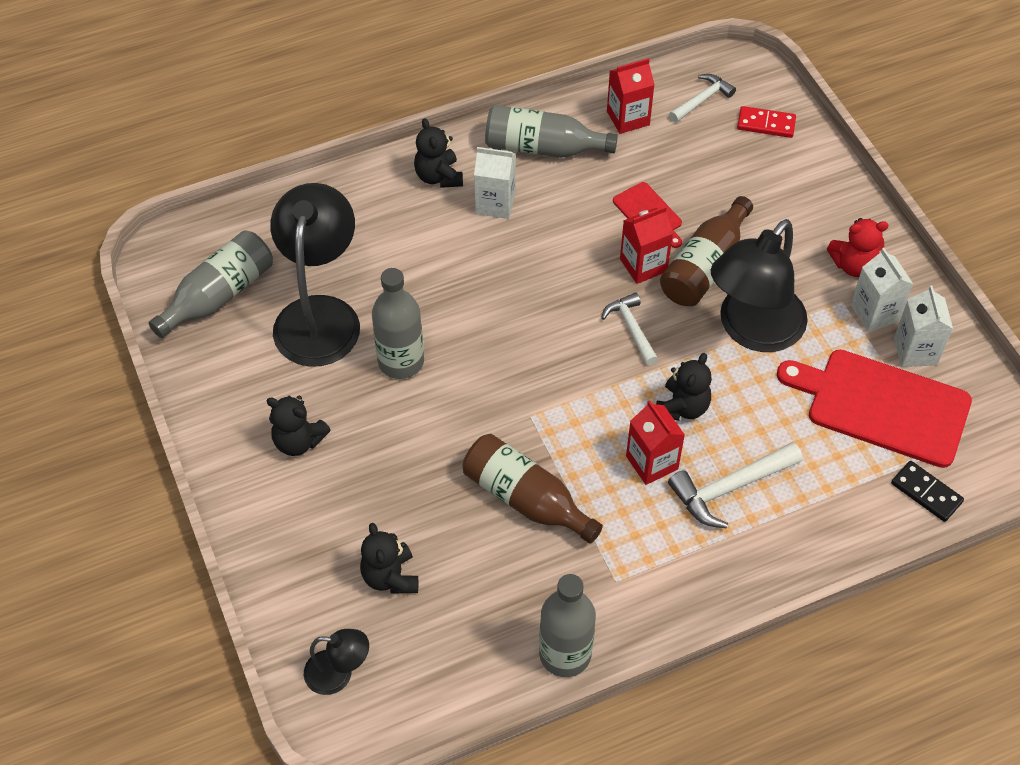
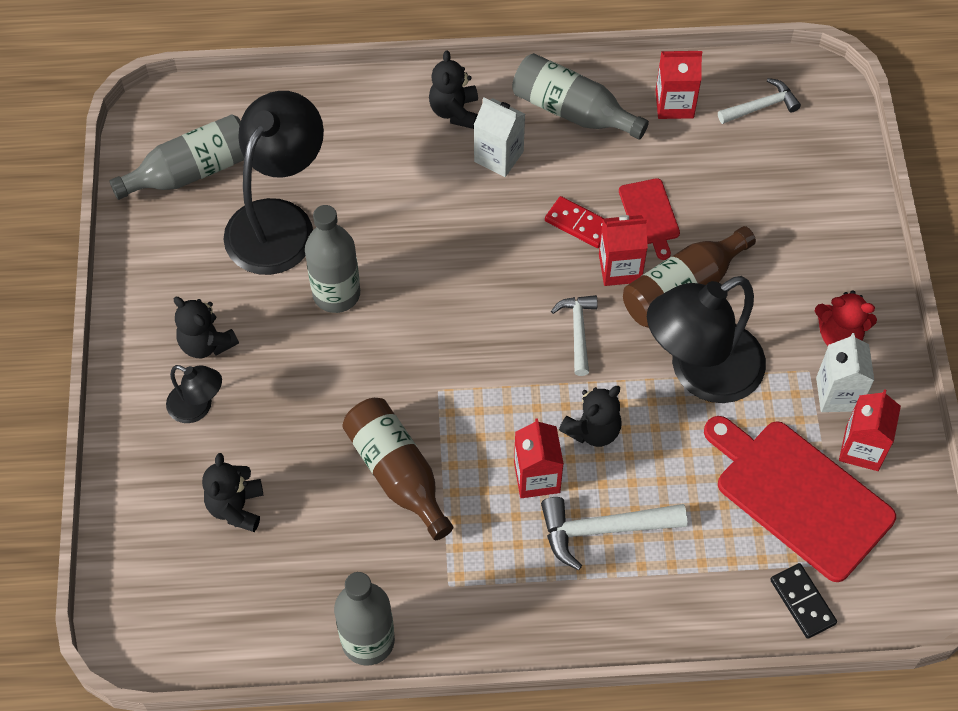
camera: 20 degrees right, 5 degrees up
black lamp [304,629,369,695] -> black lamp moved to [166,365,222,423]
red domino [737,106,796,138] -> red domino moved to [545,196,605,248]
white carton [894,286,953,367] -> red carton [839,389,901,471]

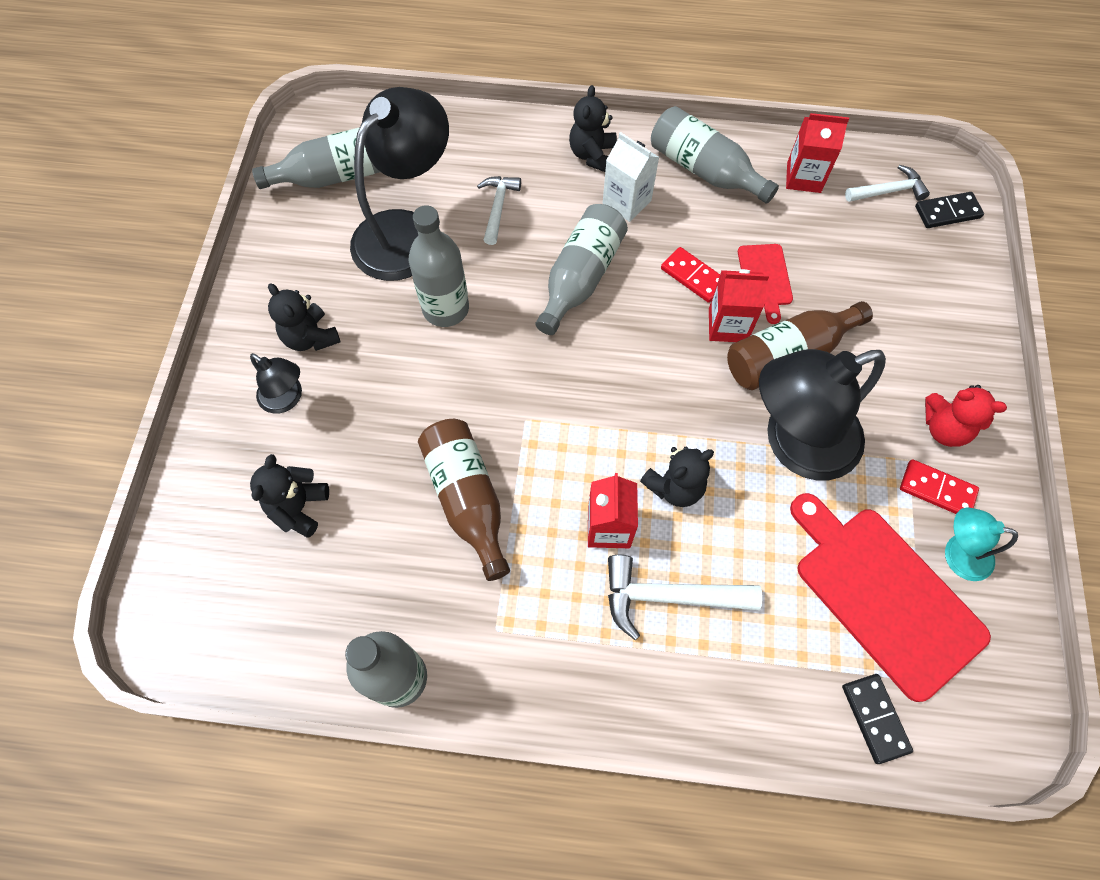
camera: 10 degrees right, 5 degrees up
white hammer [551,295,598,376] -> white hammer moved to [477,176,521,245]
white carton [816,333,874,412] -> red domino [900,459,979,514]
red carton [839,389,901,471] -> turquoise lamp [945,507,1018,581]
none -> grey bottle [536,204,628,335]
none -> black domino [915,192,984,228]

